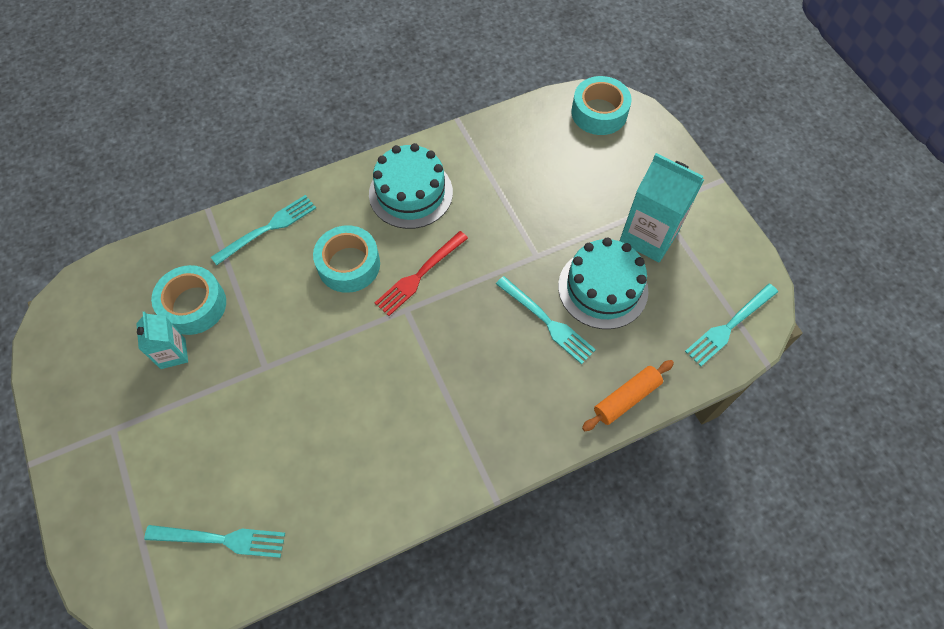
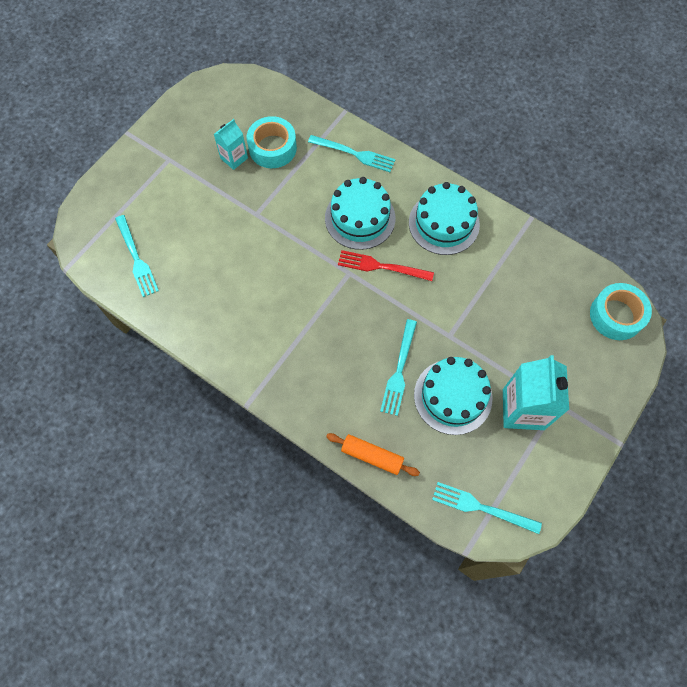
camera: 60 degrees right, 5 degrees up
turquoise tape [313,225,380,293] -> turquoise cake [325,177,395,250]

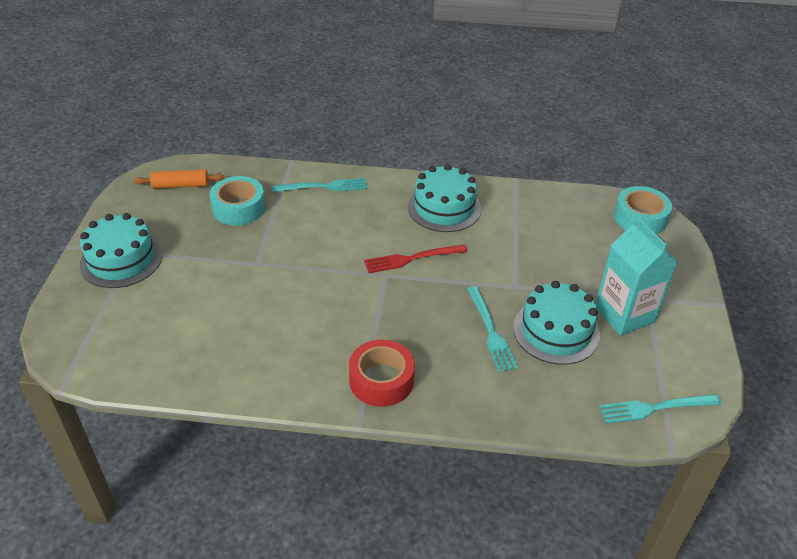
camera: 30 degrees left, 25 degrees down
turquoise fork [115,215,159,297] -> none
turquoise carton [214,119,248,170] -> none
turquoise cake [325,177,395,250] -> turquoise cake moved to [80,213,162,288]
orange rolling pin [326,433,420,476] -> orange rolling pin moved to [134,169,225,189]
none -> red tape [349,340,415,407]

